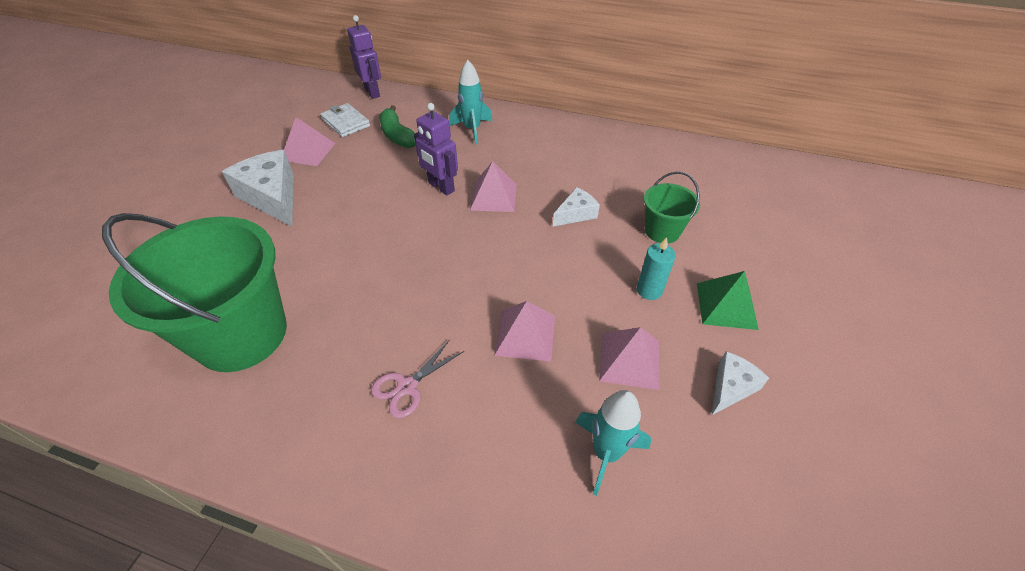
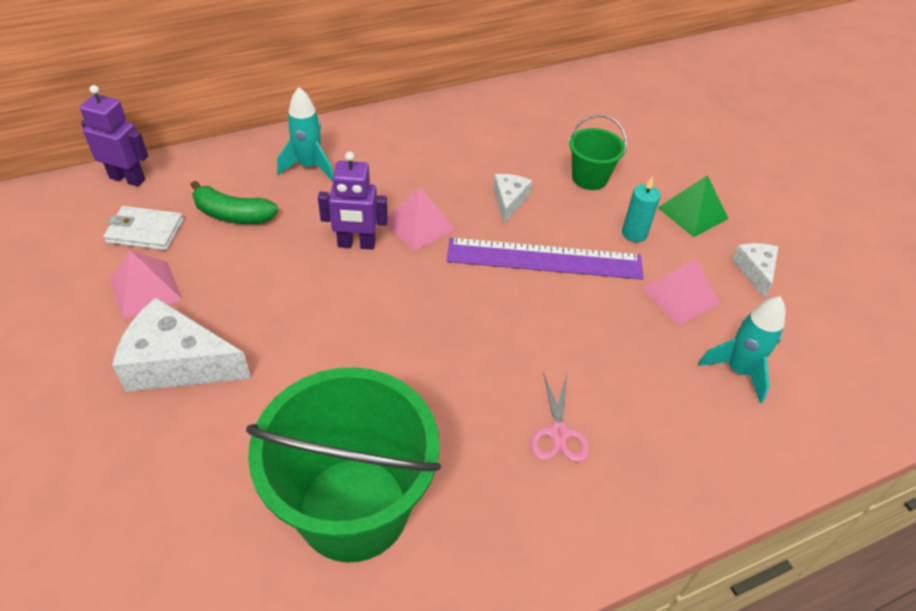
camera: 45 degrees left, 0 degrees up
pink pyramid [494,301,555,361] -> none
none -> purple ruler [447,237,644,280]

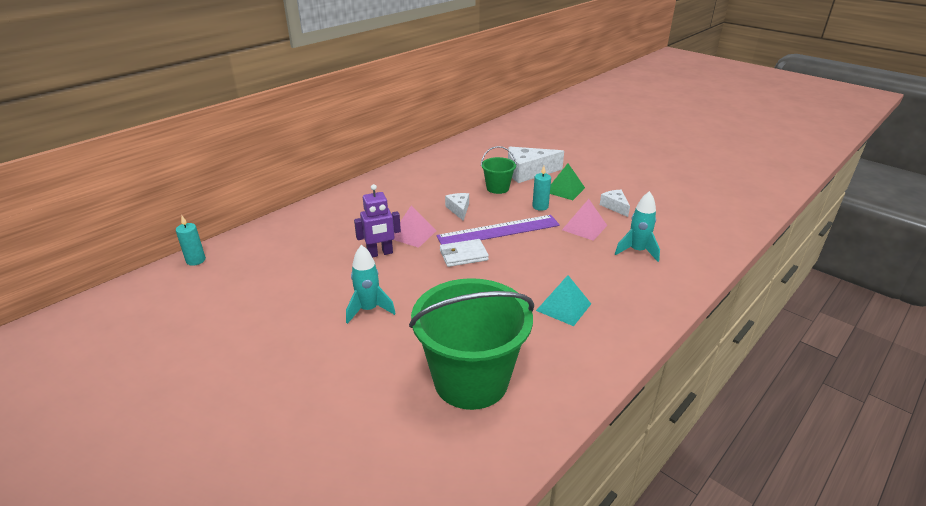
camera: 20 degrees left, 15 degrees down
purple robot [80,85,148,186] -> turquoise candle [176,216,206,266]
white wallet [103,206,183,250] -> white wallet moved to [440,239,489,267]
pink pyramid [110,250,182,319] -> none
white cheese [112,297,251,392] -> white cheese moved to [508,147,564,183]
green banana [191,181,279,224] -> none
turquoise rocket [277,87,333,181] -> turquoise rocket moved to [346,245,396,324]
pink scissors [531,374,589,462] -> turquoise pyramid [536,275,591,326]

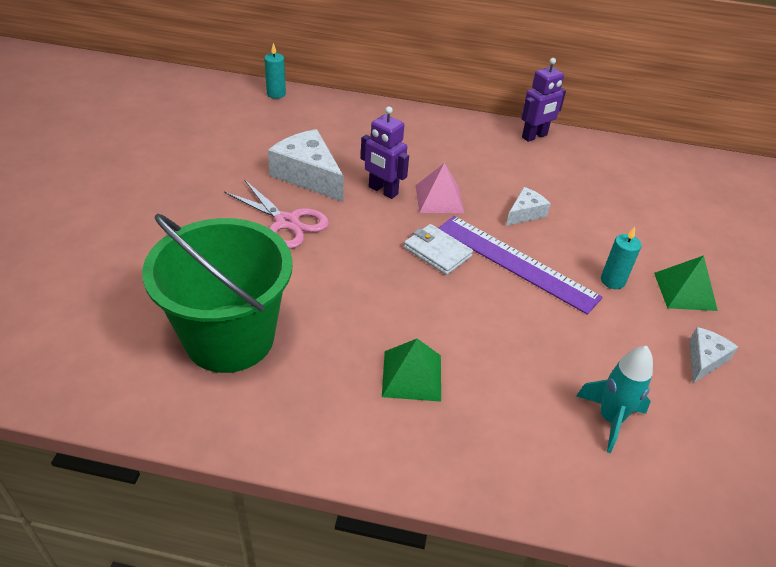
camera: 55 degrees right, 10 degrees up
turquoise rocket [346,245,396,324] -> pink scissors [224,179,329,249]
green bucket [481,146,517,194] -> none
white cheese [508,147,564,183] -> white cheese moved to [268,129,344,202]
turquoise pyramid [536,275,591,326] -> green pyramid [382,339,441,402]
pink pyramid [562,199,607,241] -> none
none -> purple robot [522,58,566,142]

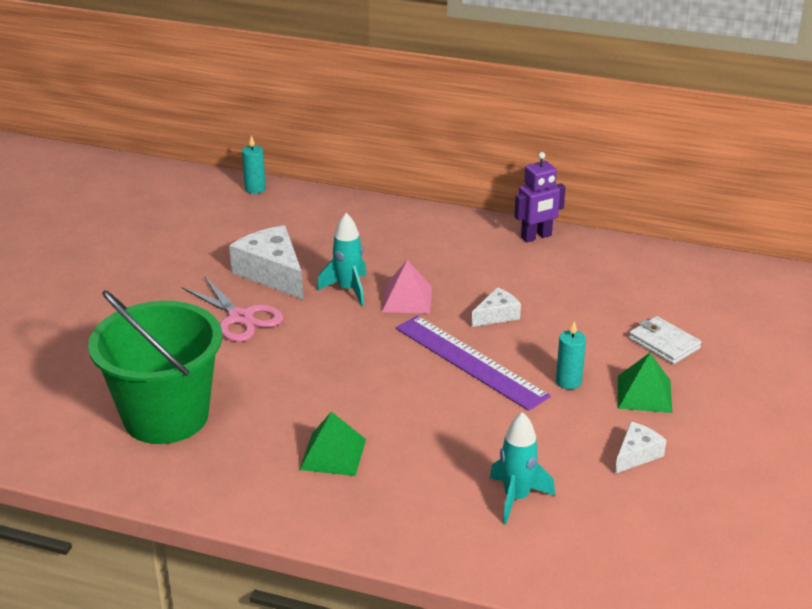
camera: 10 degrees right, 10 degrees down
purple robot [361,106,409,199] -> turquoise rocket [317,213,366,306]
white wallet [404,224,473,275] -> white wallet moved to [629,316,702,364]

